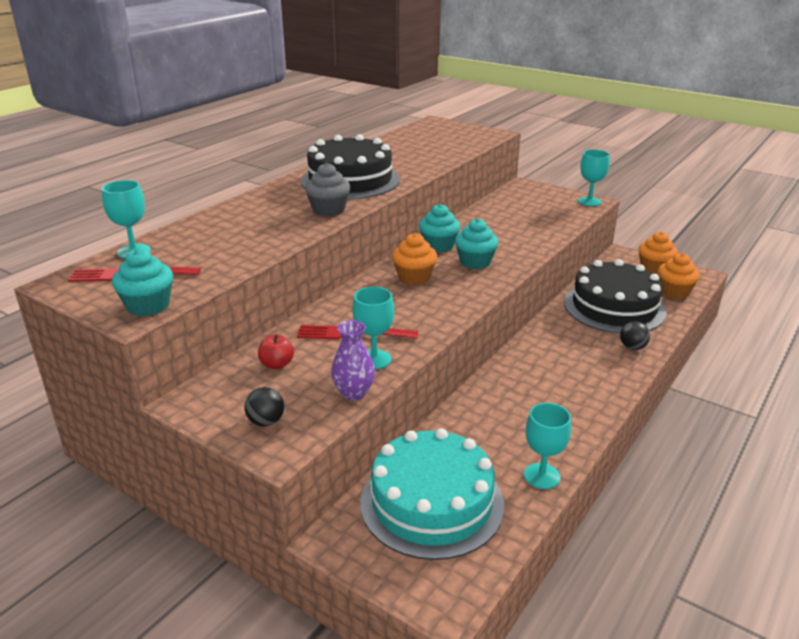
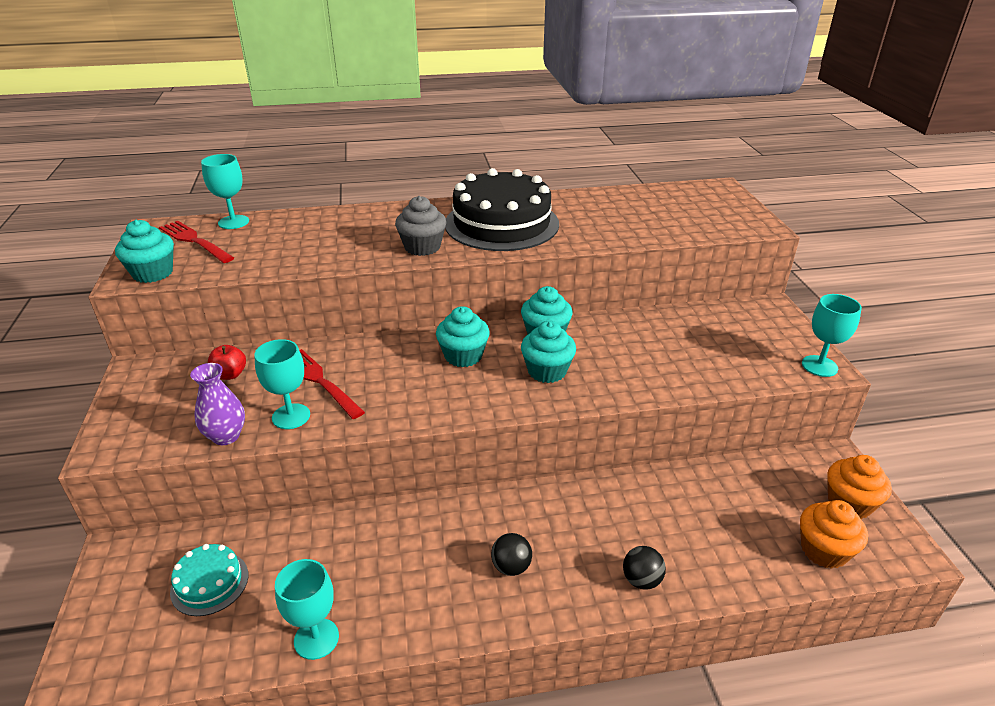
camera: 45 degrees right, 5 degrees up
black ball [244,387,284,427] -> black ball moved to [491,533,532,576]
turquoise cake [360,428,504,560] -> turquoise cake [170,544,248,616], size x0.47
orange cupcake [392,233,437,285] -> turquoise cupcake [436,306,490,367]
black cake [564,259,666,334] -> none

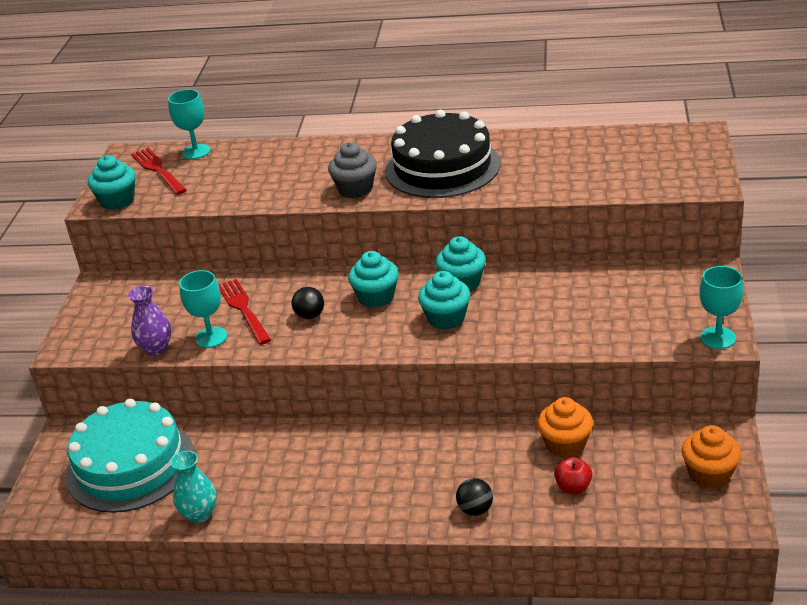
camera: 20 degrees right, 0 degrees up
turquoise cake [170,544,248,616] -> turquoise cake [66,399,194,513], size x2.11
red apple [208,345,246,380] -> red apple moved to [554,457,592,494]
turquoise goblet [275,559,339,660] -> turquoise vase [171,451,217,523]
black ball [491,533,532,576] -> black ball moved to [291,287,324,319]
orange cupcake [800,500,868,569] -> orange cupcake moved to [537,397,593,458]

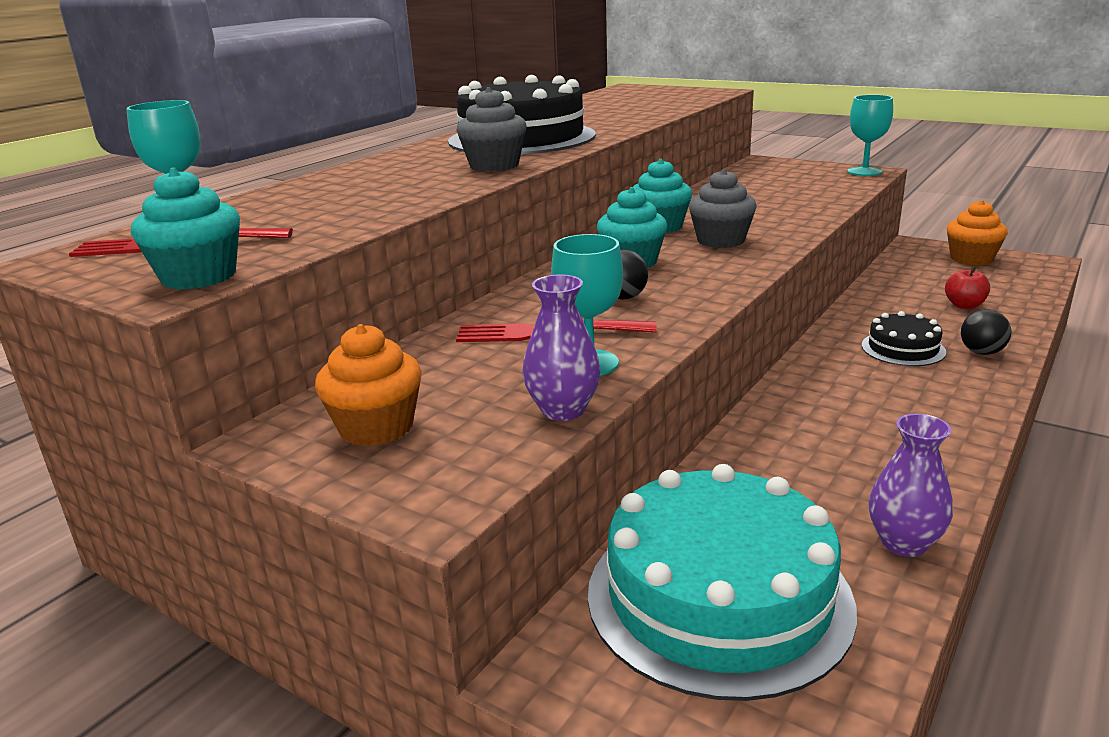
camera: 65 degrees left, 10 degrees down
turquoise vase [171,451,217,523] -> purple vase [869,414,953,557]
turquoise cupcake [418,271,470,330] -> grey cupcake [689,169,757,248]
orange cupcake [537,397,593,458] -> orange cupcake moved to [315,324,422,446]
none -> black cake [861,311,946,366]

